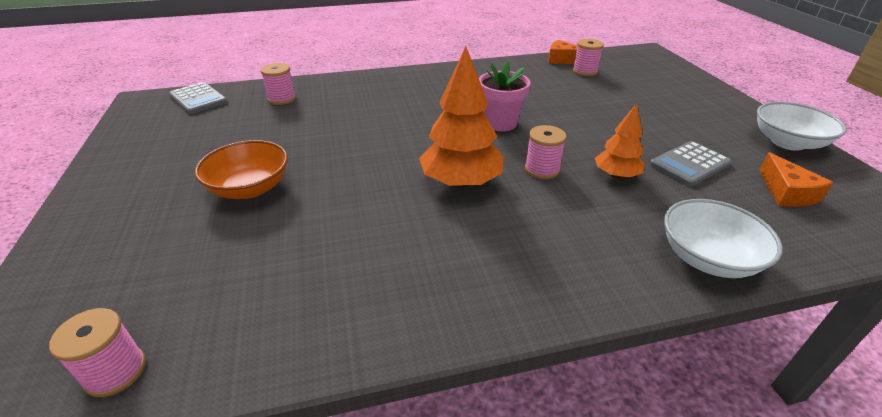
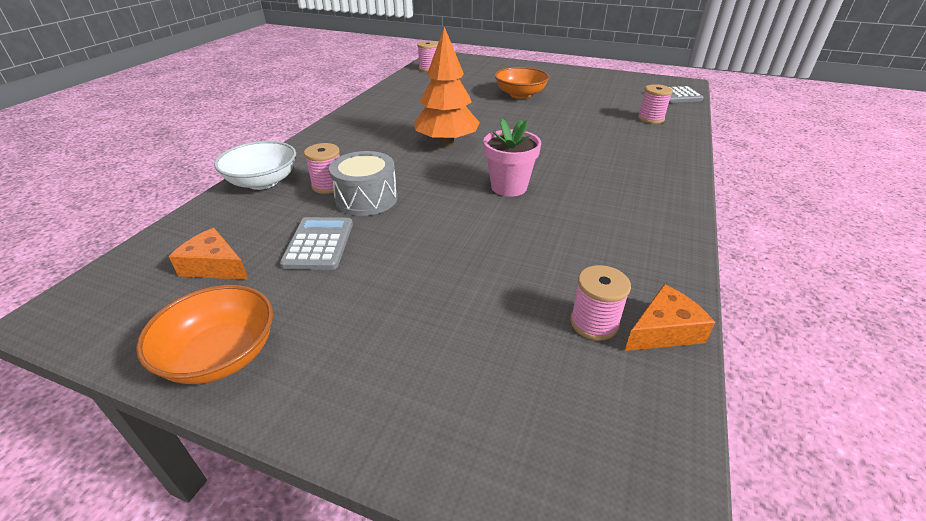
camera: 125 degrees right, 0 degrees up
pink spool [525,125,567,179] -> pink spool moved to [304,143,340,194]
orange tree [595,103,645,179] -> grey drum [329,151,398,216]
white bowl [757,102,847,151] -> orange bowl [136,285,273,384]

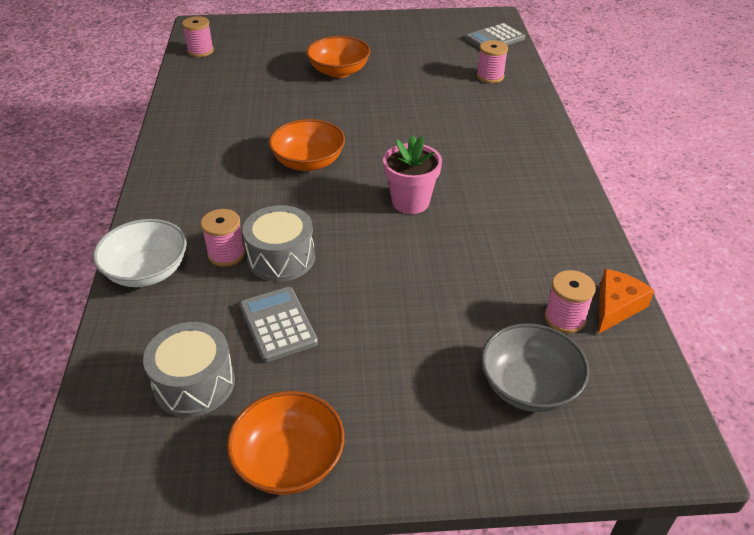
camera: 25 degrees left, 5 degrees up
orange cheese [169,228,249,280] -> grey drum [143,322,235,417]
orange tree [414,27,480,146] -> orange bowl [269,119,345,171]
none -> grey bowl [481,323,589,412]

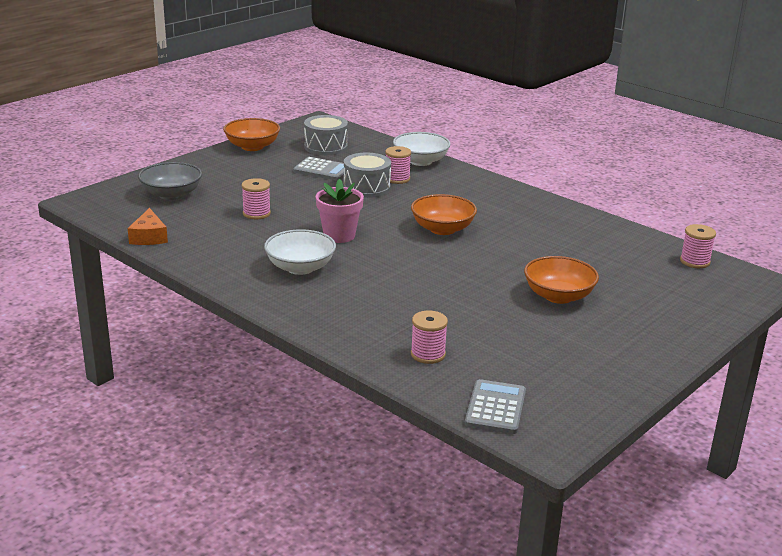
camera: 135 degrees right, 15 degrees down
pink spool [545,270,596,333] -> pink spool moved to [242,178,271,219]
none -> white bowl [264,229,336,275]

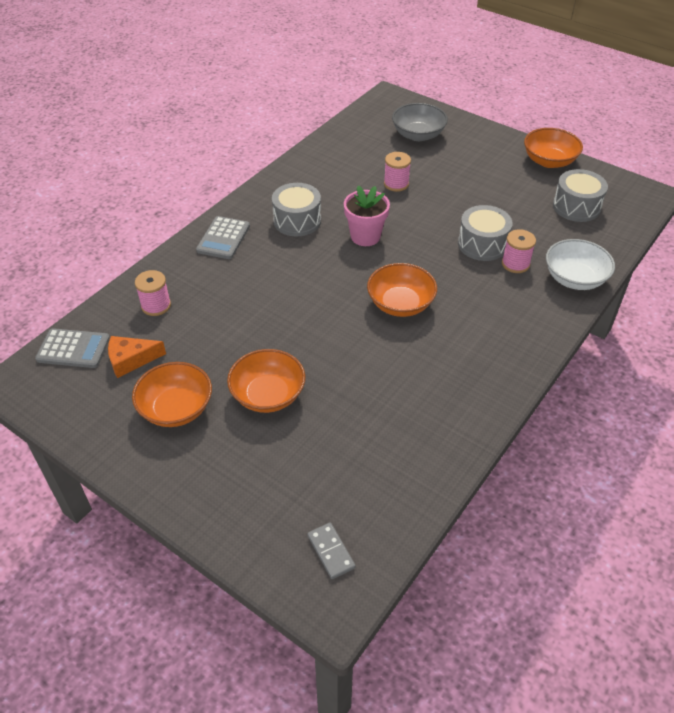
camera: 85 degrees right, 20 degrees up
orange cheese [128,208,168,245] -> orange cheese moved to [108,336,166,378]
white bowl [264,229,336,275] -> grey drum [272,183,321,236]
grey calculator [293,157,345,181] -> grey calculator moved to [196,216,250,259]
pink spool [680,224,716,268] -> none
none -> orange bowl [132,362,212,427]
none -> grey domino [307,522,356,579]

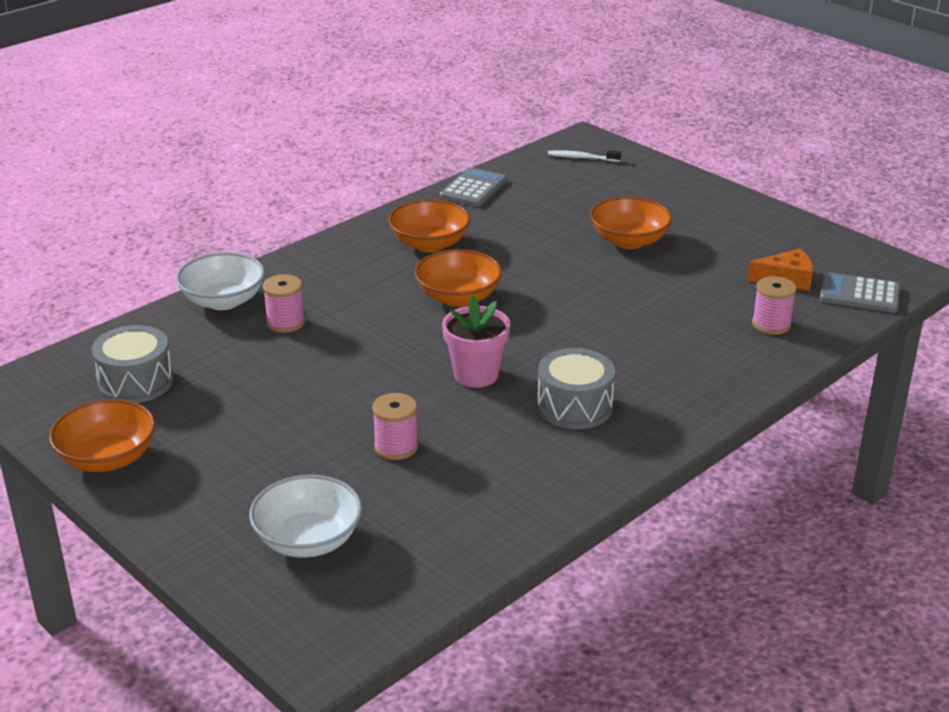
camera: 170 degrees left, 15 degrees down
orange bowl [132,362,212,427] -> orange bowl moved to [388,199,470,252]
grey calculator [196,216,250,259] -> grey calculator moved to [440,167,507,207]
grey domino [307,522,356,579] -> white toothbrush [548,150,621,162]
grey bowl [392,103,448,141] -> white bowl [249,475,362,558]
grey drum [458,205,513,261] -> none

